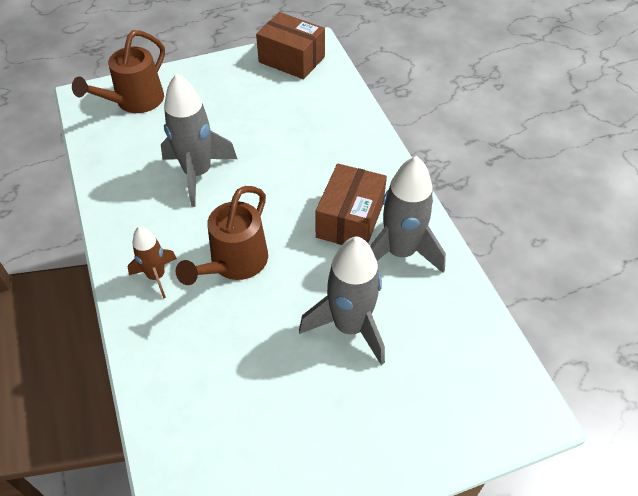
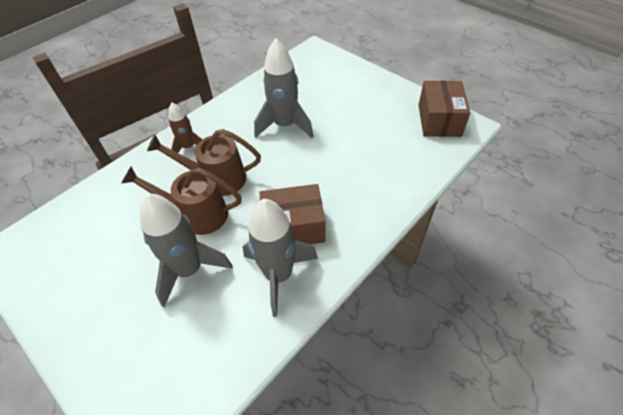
camera: 65 degrees right, 0 degrees up
brown watering can [72,30,165,113] -> brown watering can moved to [121,167,242,235]

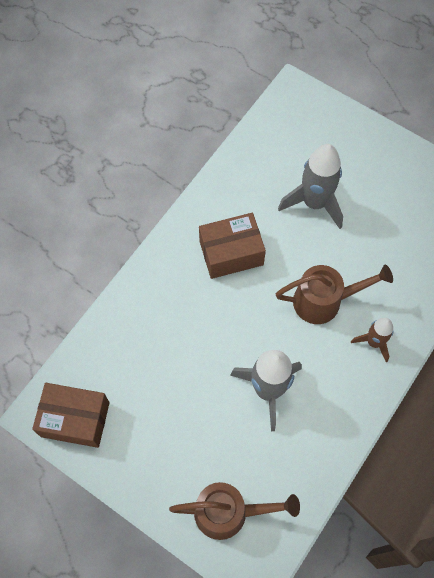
camera: 170 degrees right, 15 degrees up
brown watering can [121,167,242,235] -> brown watering can moved to [169,482,300,540]
grey rocket [243,199,318,317] -> none
brown box [419,81,471,137] -> brown box turned 75 degrees counterclockwise [32,383,110,448]

